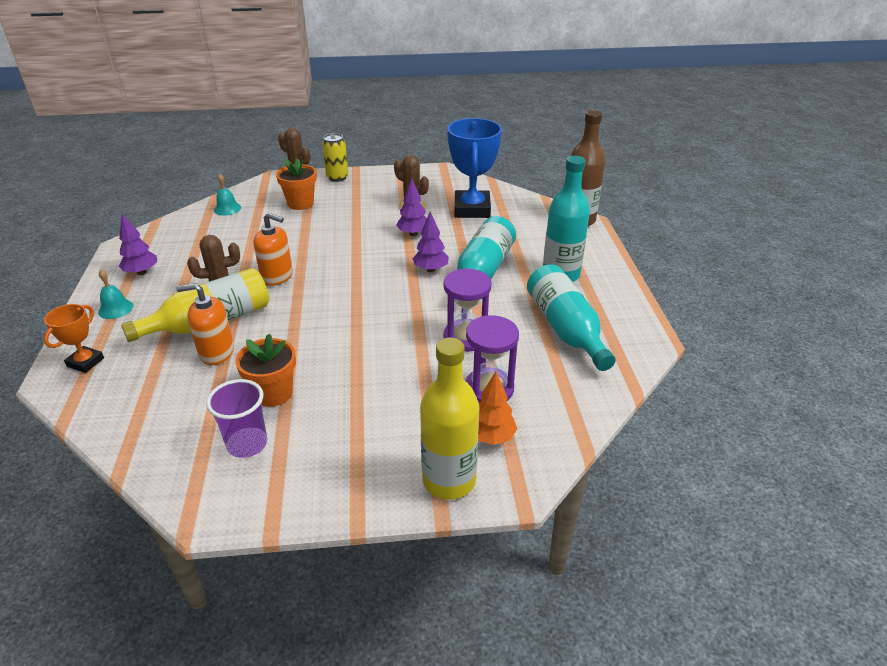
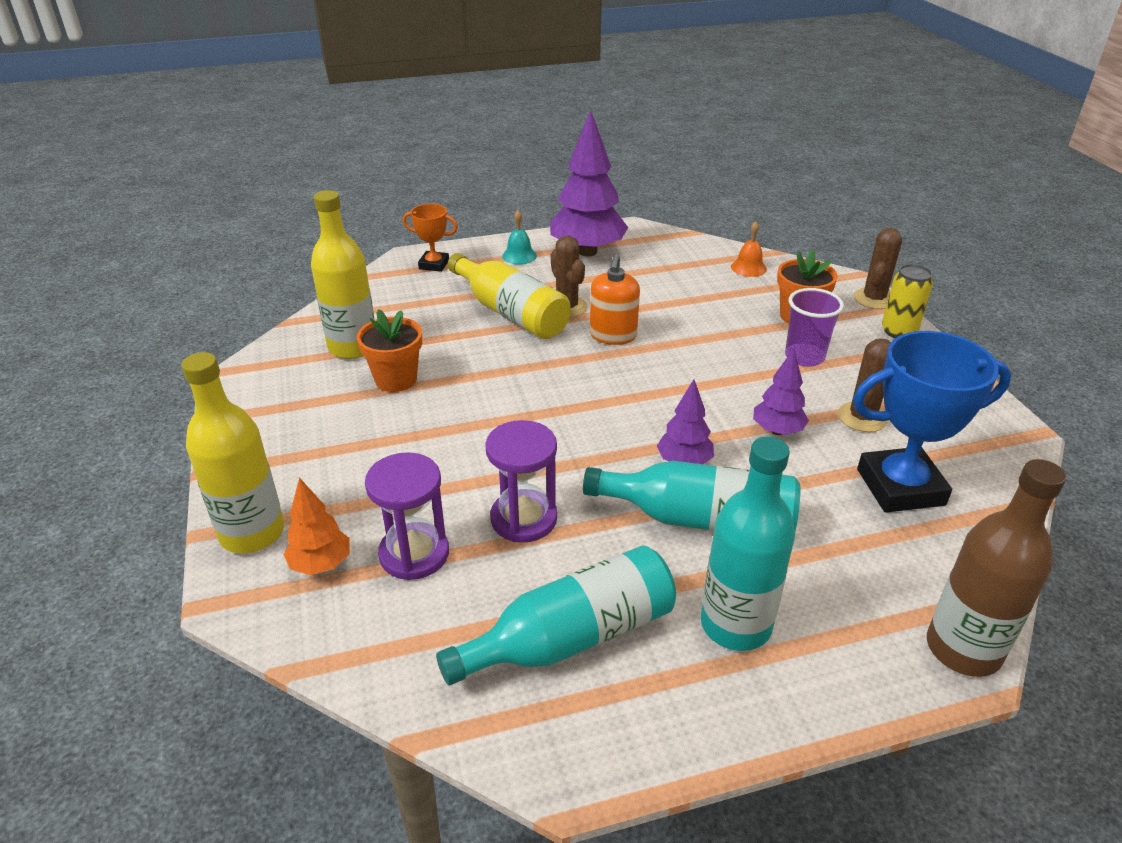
camera: 80 degrees right, 0 degrees up
purple tree [119,214,157,275] -> purple tree [550,110,628,257], size x1.91
orange soap dispenser [176,283,234,365] -> none
purple cup [206,379,267,458] -> purple cup moved to [785,288,844,367]
turquoise bell [214,174,241,216] -> orange bell [731,221,767,277]
none -> yellow bottle [311,190,375,359]

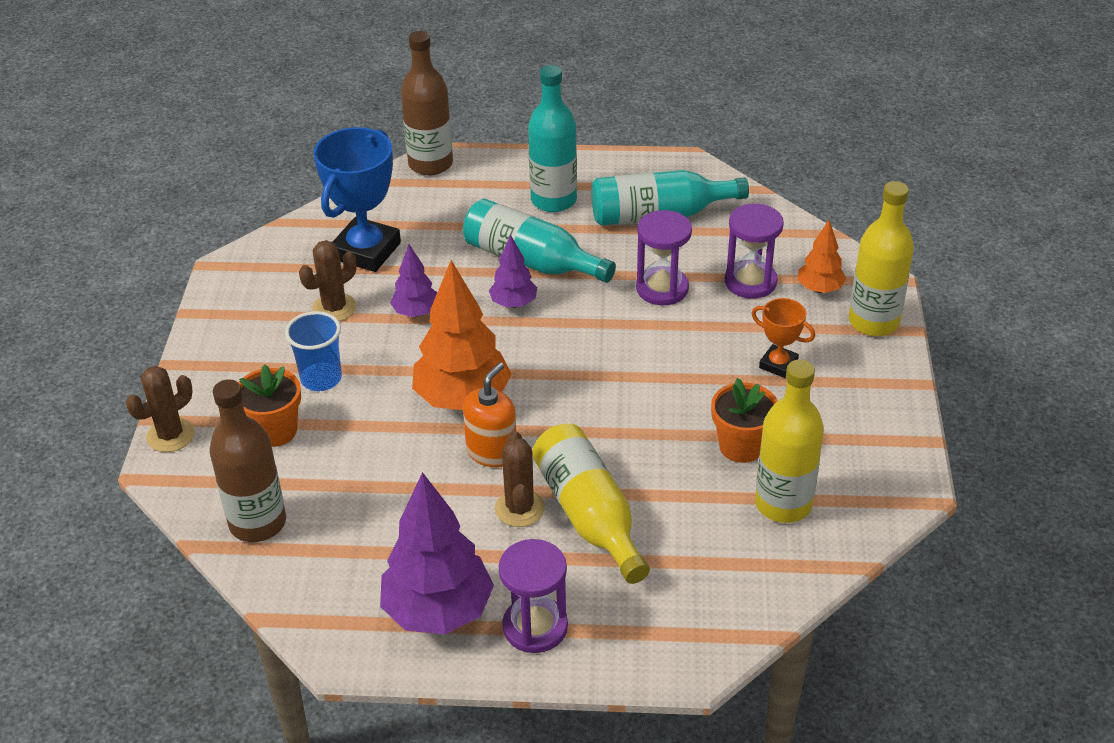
camera: 160 degrees left, 5 degrees up
orange trophy [403,204,458,272] -> orange trophy moved to [751,298,815,378]
turquoise bell [502,210,537,265] -> purple hourglass [499,539,568,653]
orange bell [731,221,767,277] -> brown bottle [209,379,286,542]
purple cup [785,288,844,367] -> blue cup [285,311,342,391]
blue trophy [853,331,1011,513] -> blue trophy turned 75 degrees counterclockwise [314,127,401,272]
yellow can [882,264,933,338] -> none
none -> orange tree [412,260,512,410]

